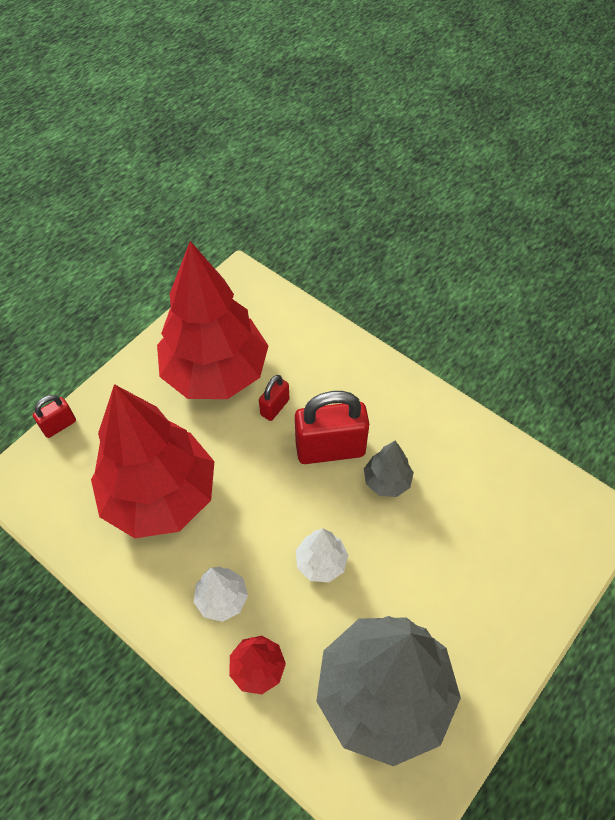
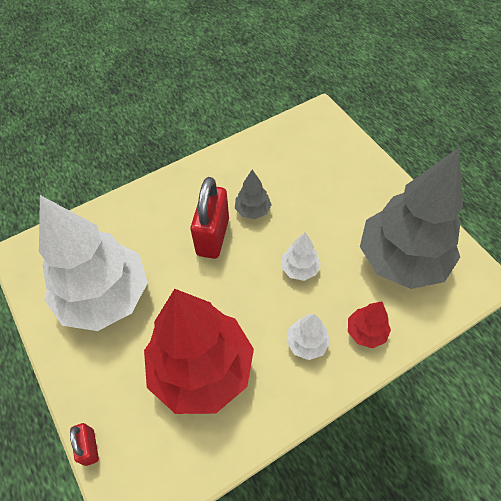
camera: 70 degrees left, 0 degrees up
red tree [157,241,268,399] -> white tree [39,195,148,331]
red padlock [259,375,290,421] -> none

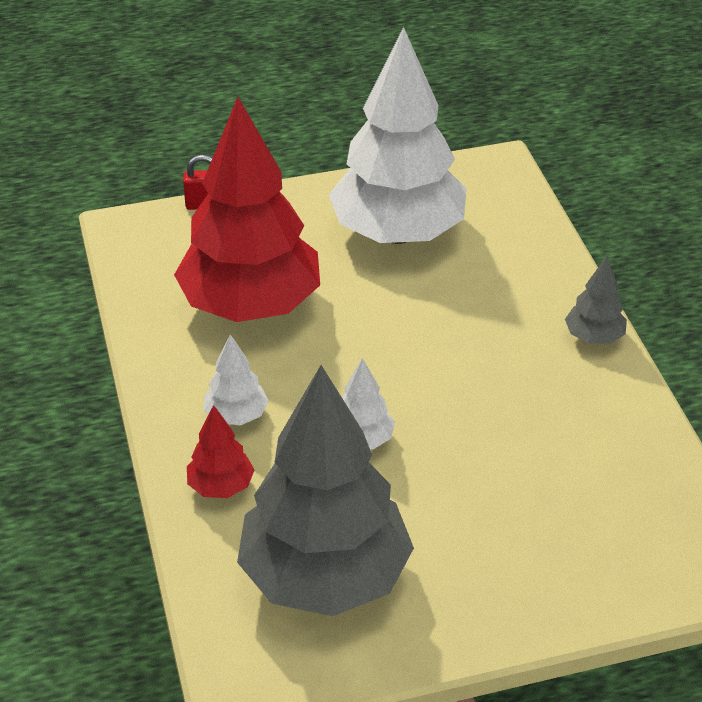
camera: 105 degrees right, 15 degrees down
red padlock [191,177,229,259] -> none
grey tree [235,170,272,219] -> grey tree moved to [565,256,627,344]

